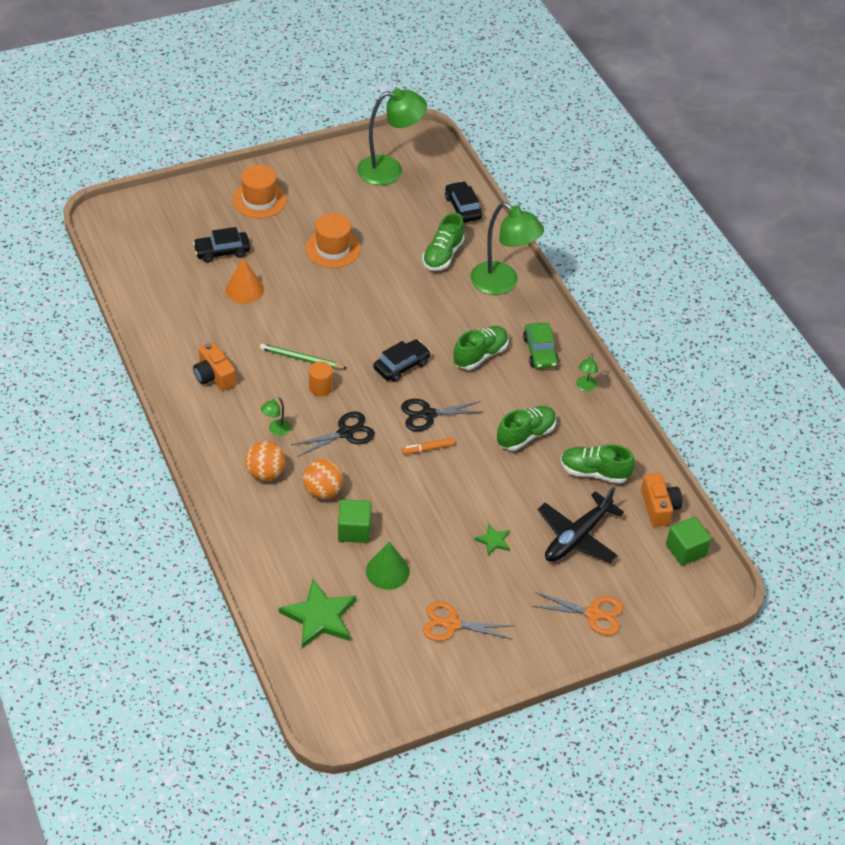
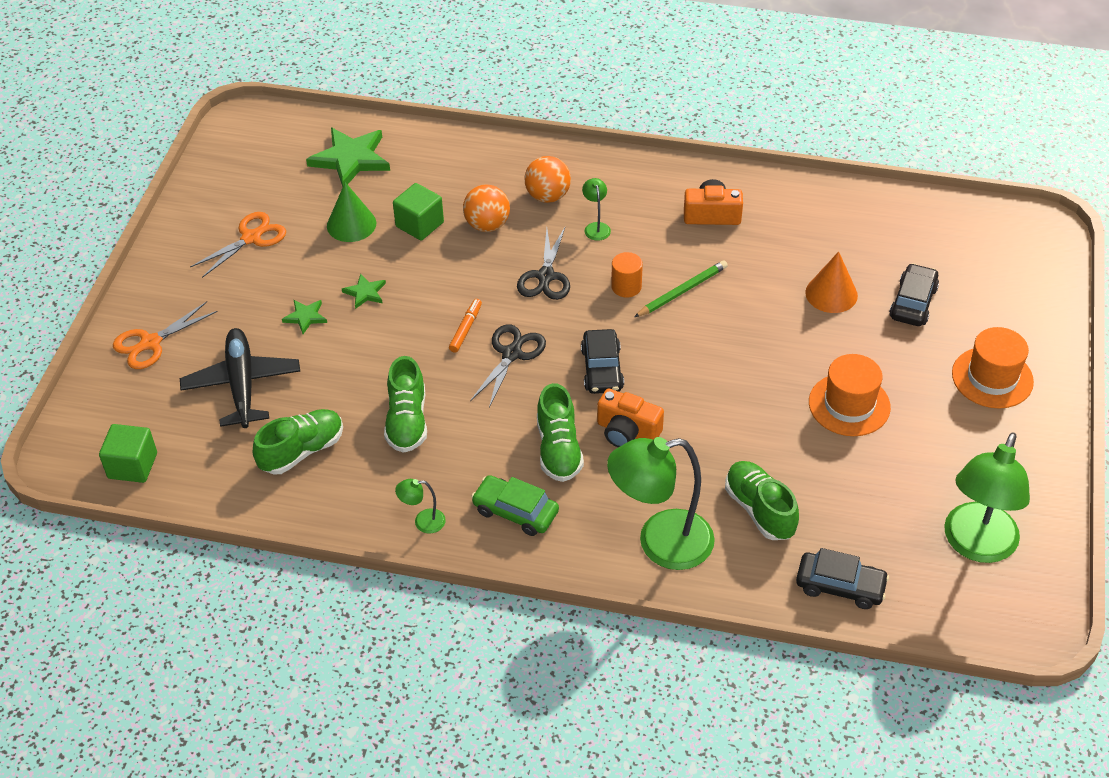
camera: 130 degrees right, 0 degrees up
green lamp [576,353,598,392] -> green lamp turned 60 degrees counterclockwise [395,479,446,533]
orange camera [641,473,682,527] -> orange camera moved to [597,388,664,447]
none -> green star [342,273,386,309]

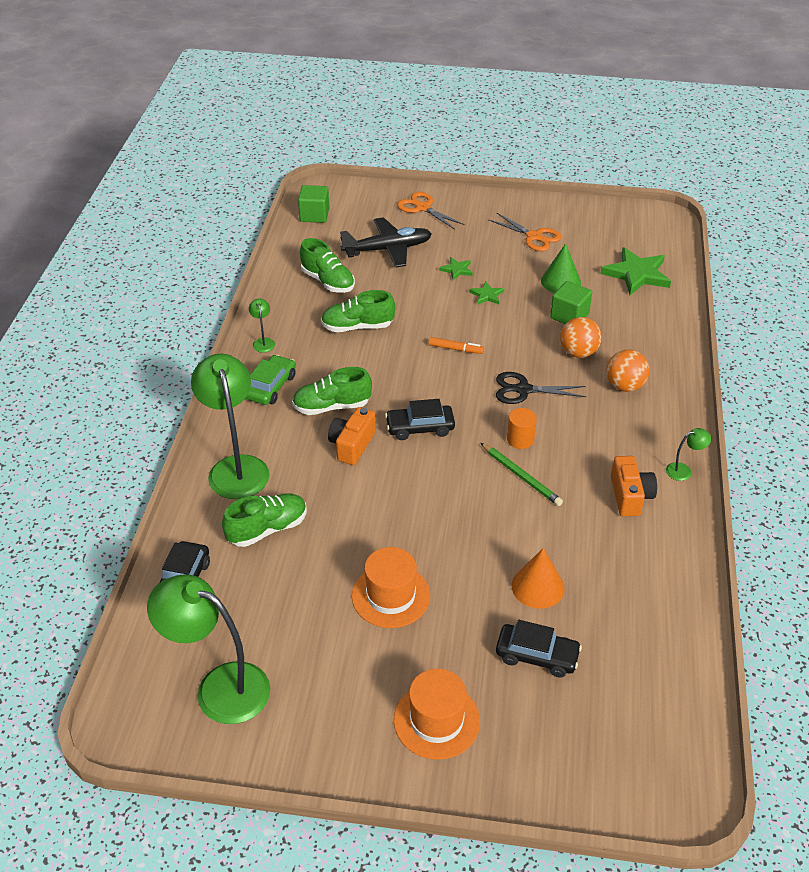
camera: 85 degrees right, 5 degrees down
black scissors [470,324,546,408] -> none
green lamp [582,178,611,241] -> green lamp moved to [666,428,711,481]

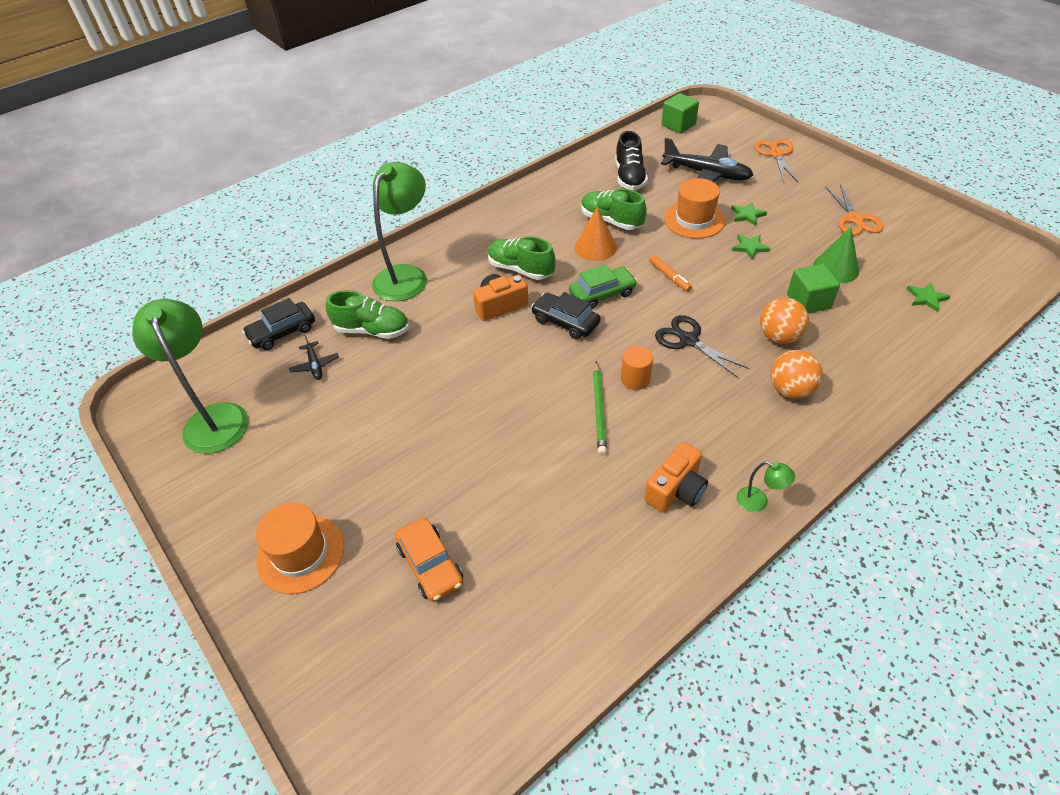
camera: 45 degrees right, 5 degrees up
green car [245,355,296,405] -> green car moved to [569,264,637,309]
green lamp [249,298,275,353] -> none
green shoe [300,238,355,293] -> black shoe [615,131,648,190]
orange hat [352,547,430,628] -> orange hat moved to [664,178,725,239]
black car [496,620,582,678] -> orange car [395,517,463,602]
orange cone [511,548,565,609] -> orange cone moved to [575,207,617,261]
green star [600,247,671,295] -> green star [907,282,951,312], size x0.49
none -> black plane [289,335,339,380]

